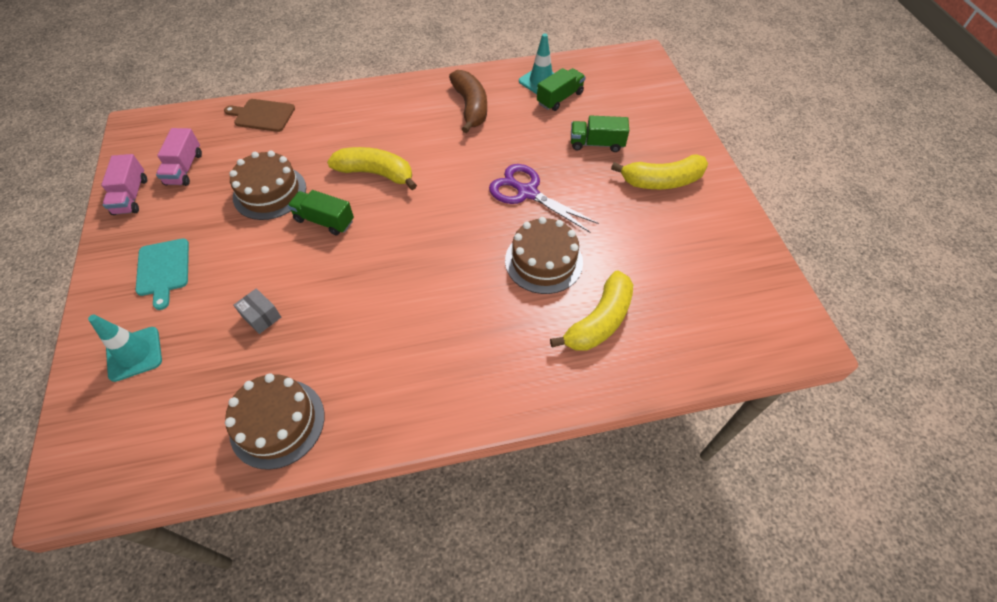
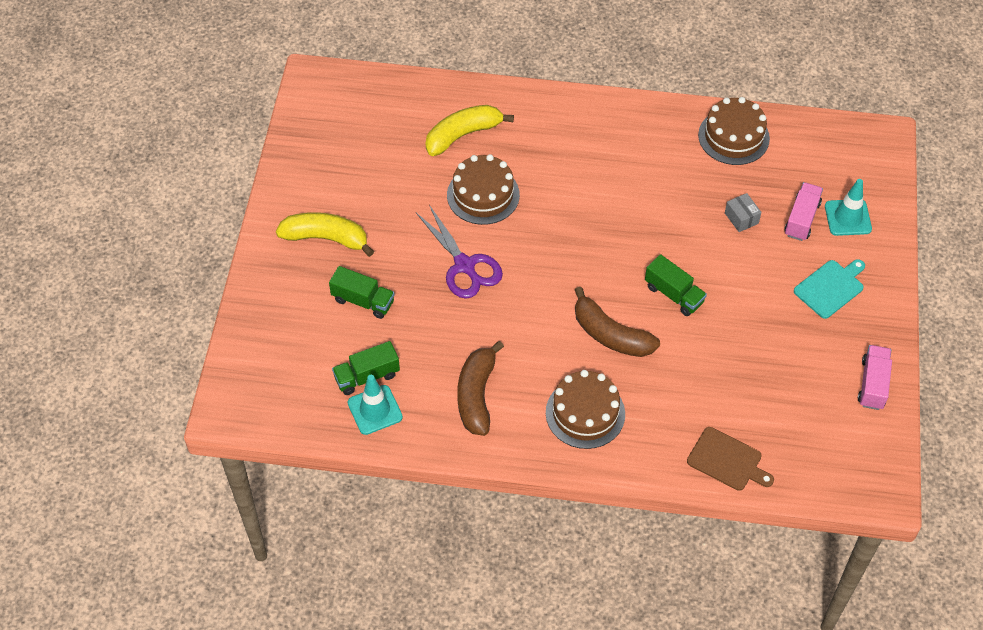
camera: 160 degrees left, 0 degrees up
turquoise cutting board [135,238,189,310] -> turquoise cutting board turned 45 degrees clockwise [794,259,865,319]
pink truck [156,128,202,186] -> pink truck moved to [784,182,823,241]
brown cake [229,151,306,220] -> brown cake moved to [546,370,625,449]
yellow banana [327,147,417,190] -> brown banana [575,287,660,357]

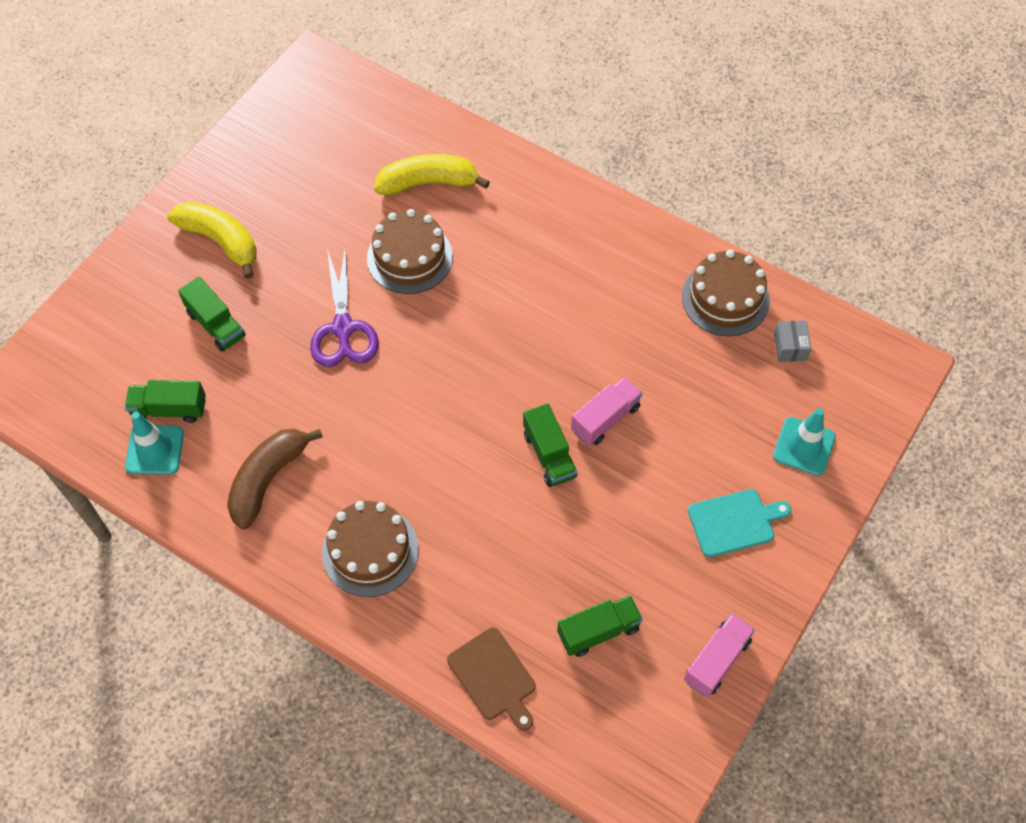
camera: 25 degrees right, 5 degrees up
brown banana [575,287,660,357] -> none
grey box [725,193,762,232] -> grey box moved to [774,321,811,362]
pink truck [784,182,823,241] -> pink truck moved to [571,377,643,446]
none -> green truck [557,595,643,657]

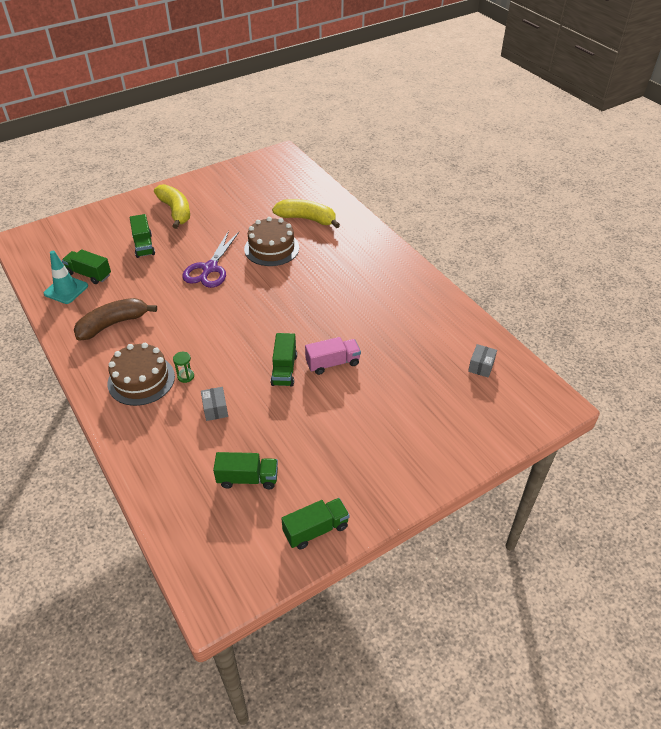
camera: 25 degrees right, 15 degrees down
brown cutting board [447,627,536,731] -> none
brown cake [682,250,770,336] -> none
pink truck [684,613,755,698] -> green truck [281,498,350,549]
turquoise cutting board [688,489,791,557] -> none
turquoise traffic cone [773,408,836,476] -> none
none -> green hourglass [173,352,194,383]
none -> grey box [201,387,228,421]

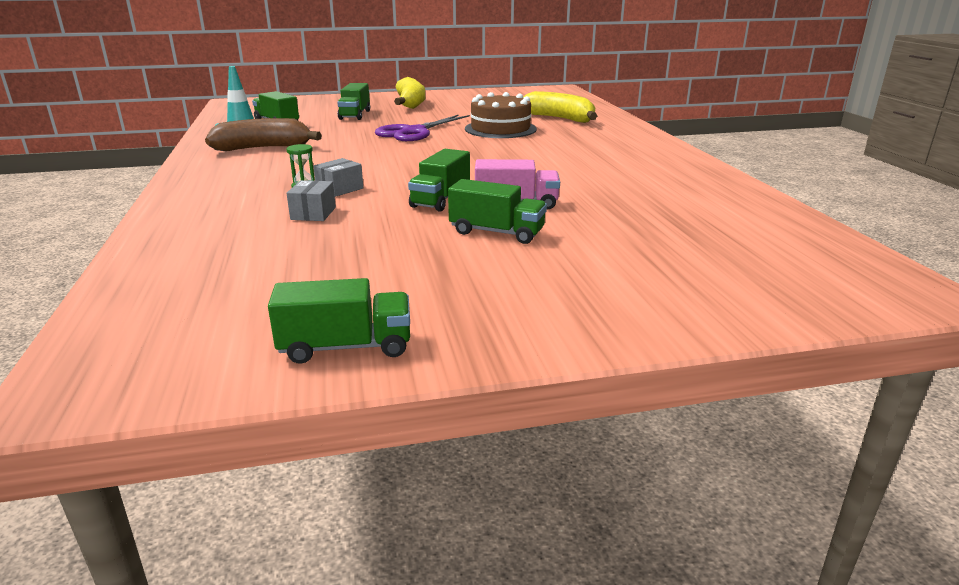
camera: 20 degrees right, 20 degrees down
brown cake [108,343,175,406] -> none
green truck [213,452,278,489] -> green truck moved to [448,179,547,244]
grey box [468,344,497,378] -> grey box moved to [313,158,363,197]

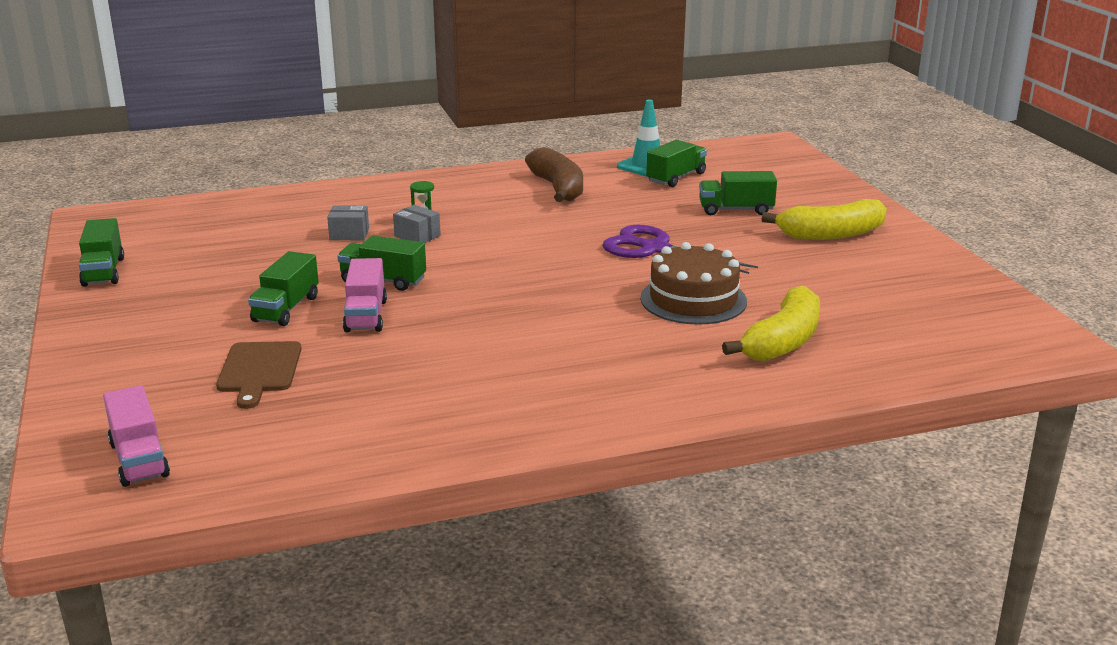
camera: 85 degrees right, 0 degrees up
none -> pink truck [103,385,170,487]
none -> brown cutting board [216,341,302,409]

